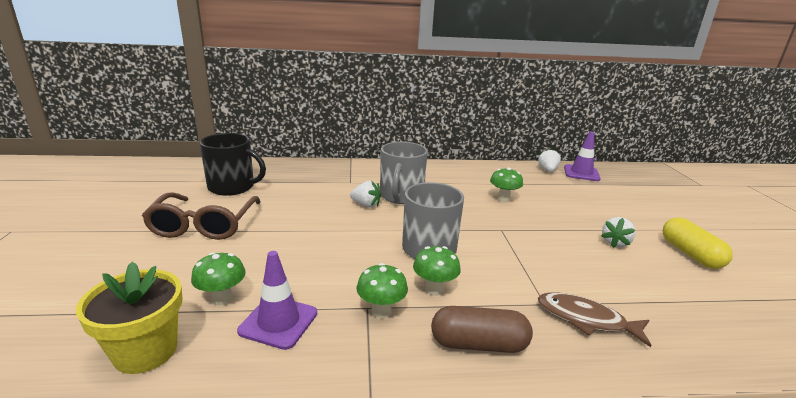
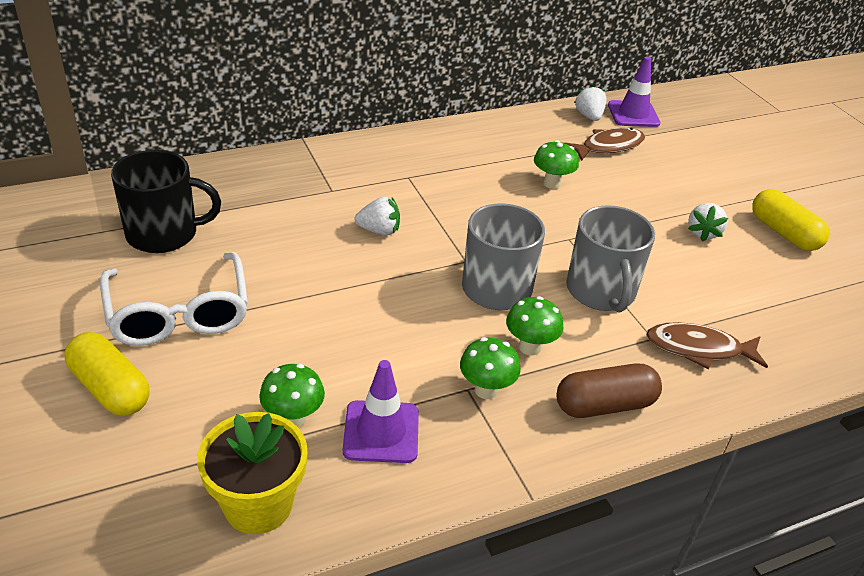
camera: 20 degrees left, 15 degrees up
brown glasses [142,192,261,240] -> white glasses [100,252,248,346]
grey mug [380,142,428,204] -> grey mug moved to [566,205,655,312]
none -> yellow capsule [65,332,150,416]
none -> brown fish [565,128,645,161]

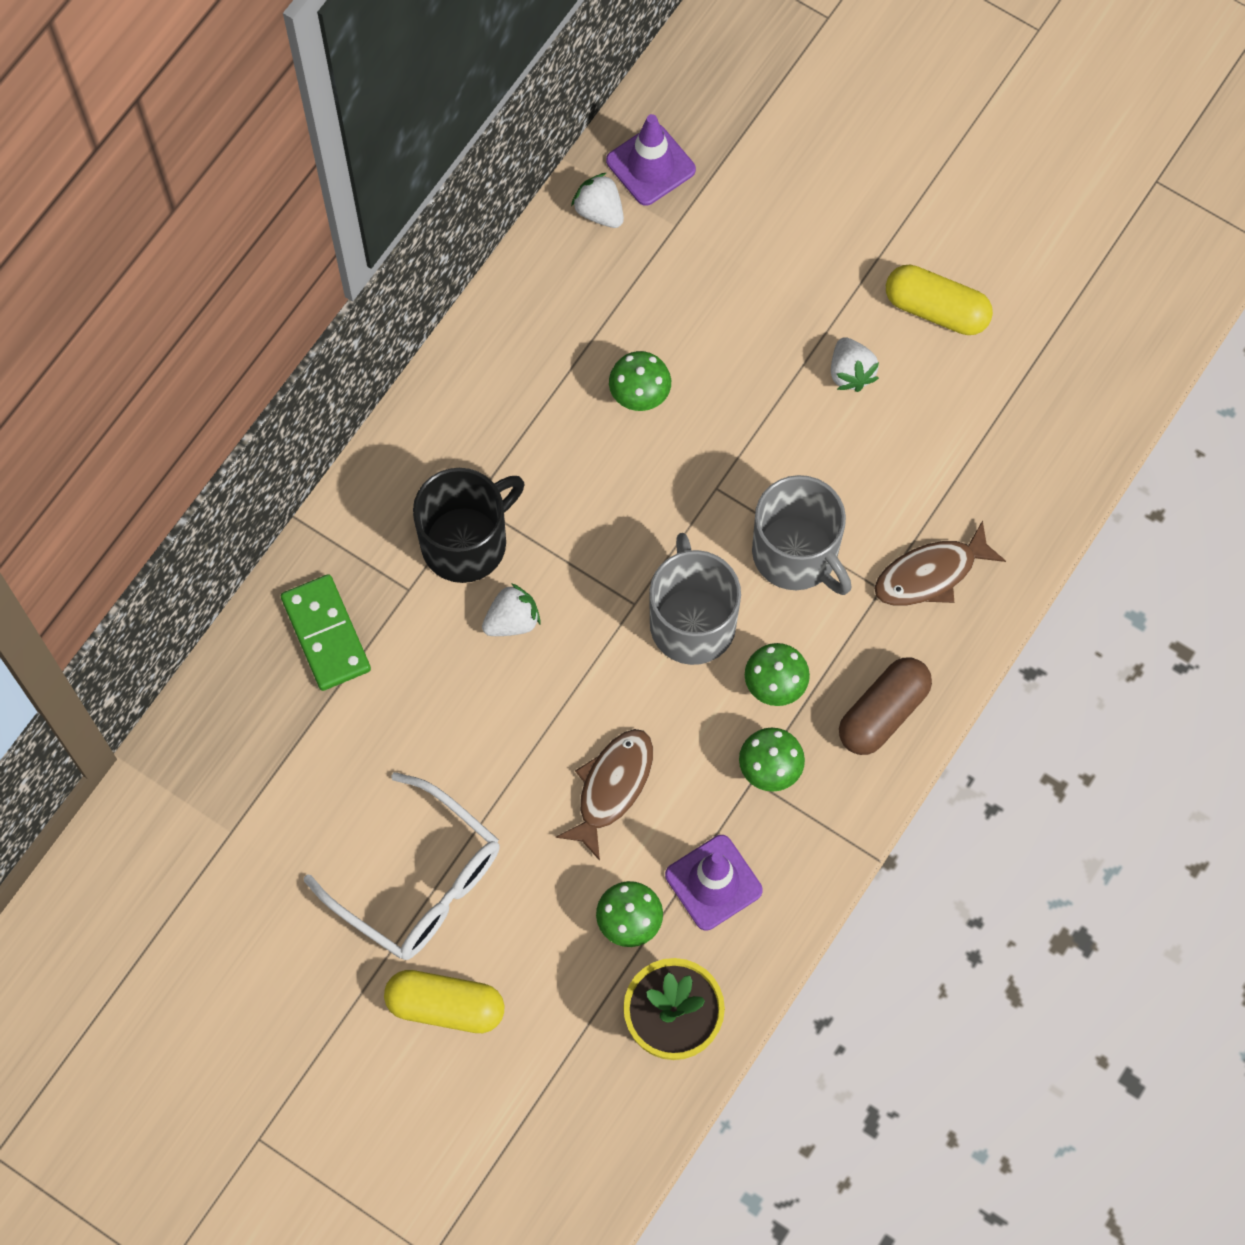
camera: 30 degrees left, 30 degrees up
black mug [111,150,221,253] -> black mug moved to [413,468,524,583]
brown fish [565,128,645,161] -> brown fish moved to [556,729,653,861]
none -> green domino [281,574,371,691]

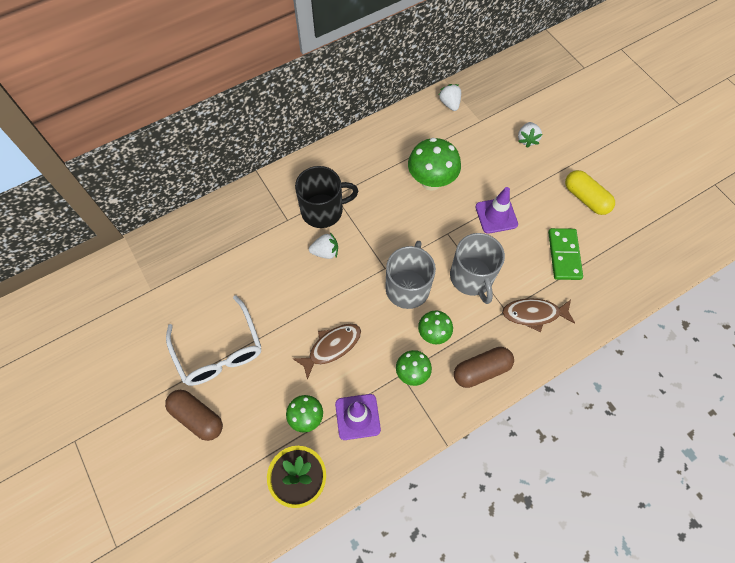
camera: 25 degrees right, 5 degrees down
green domino [281,574,371,691] -> green domino moved to [548,228,583,280]
yellow capsule [384,970,505,1033] -> brown capsule [165,390,223,441]
purple traffic cone [606,114,696,206] -> purple traffic cone moved to [475,187,518,234]
green mushroom [609,351,671,411] -> green mushroom [408,138,461,191], size x1.69
white strawberry [831,337,879,392] -> white strawberry moved to [518,122,542,148]

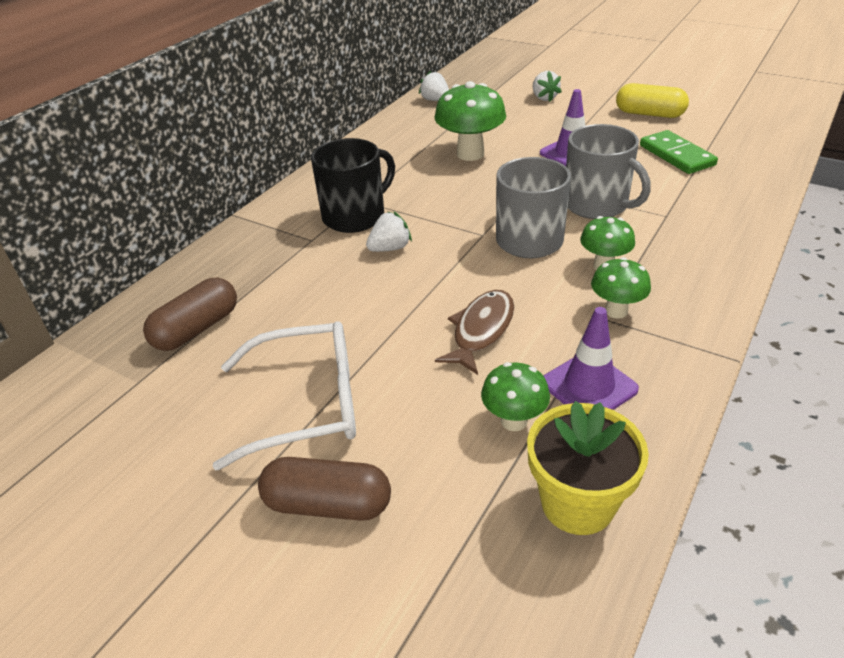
camera: 25 degrees left, 25 degrees down
white glasses [166,295,261,386] -> white glasses turned 45 degrees counterclockwise [212,321,356,470]
brown capsule [454,347,514,388] -> brown capsule moved to [143,278,237,351]
brown fish [502,298,575,332] -> none

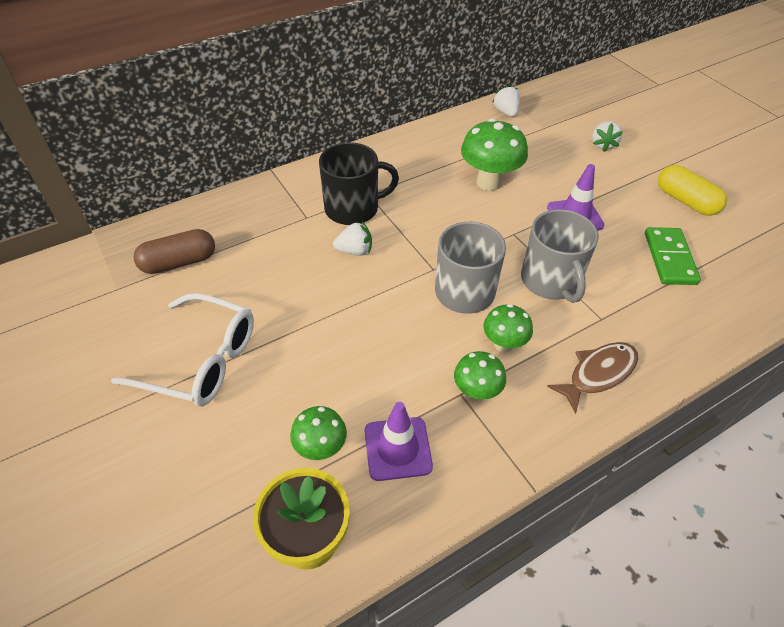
camera: 25 degrees right, 10 degrees up
brown capsule [258,457,391,521] -> none
brown fish [435,290,514,375] -> brown fish moved to [547,342,638,414]

